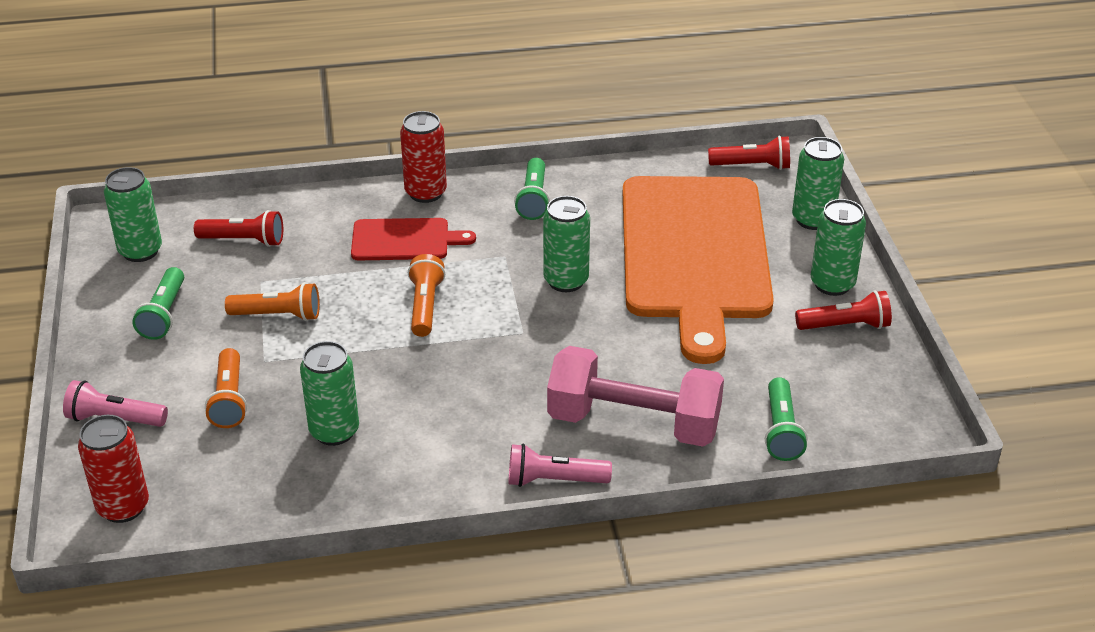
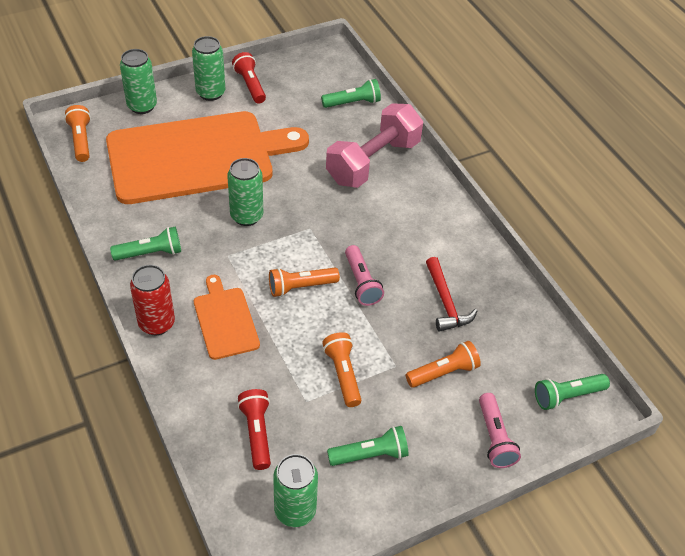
camera: 110 degrees left, 10 degrees up
red can [78,415,149,523] -> green flashlight [535,374,610,410]
green can [300,341,359,446] -> red hammer [426,257,477,332]
red cutting board [351,218,476,261] -> orange cutting board [194,275,260,360]
pink flashlight [508,444,612,487] -> pink flashlight moved to [345,245,384,306]
pink dumbbell [547,346,724,447] -> pink dumbbell turned 45 degrees clockwise [326,103,423,188]
red flashlight [708,136,790,170] -> orange flashlight [64,105,91,162]

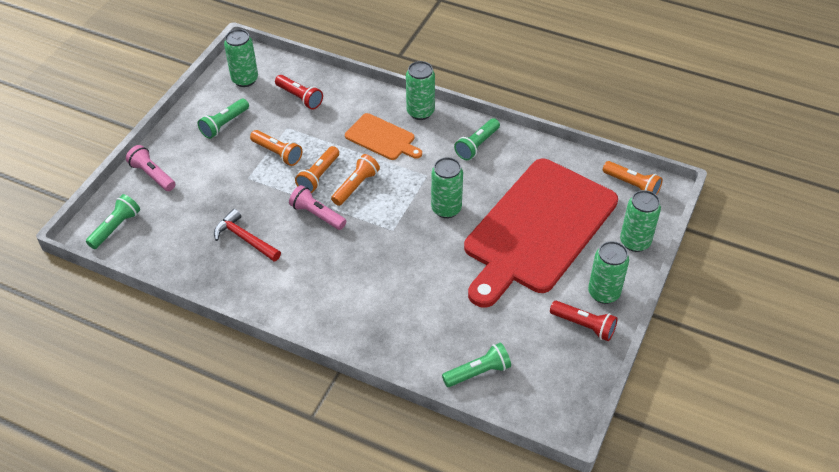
camera: 145 degrees right, 0 degrees up
orange cutting board [106,111,309,204] -> red cutting board [464,159,618,308]
red can [130,265,175,336] -> green can [406,61,435,120]
green flashlight [321,79,381,108] -> green flashlight turned 150 degrees counterclockwise [442,343,511,387]
pink dumbbell [326,103,423,188] -> none
orange flashlight [406,341,481,388] -> orange flashlight moved to [295,146,339,193]

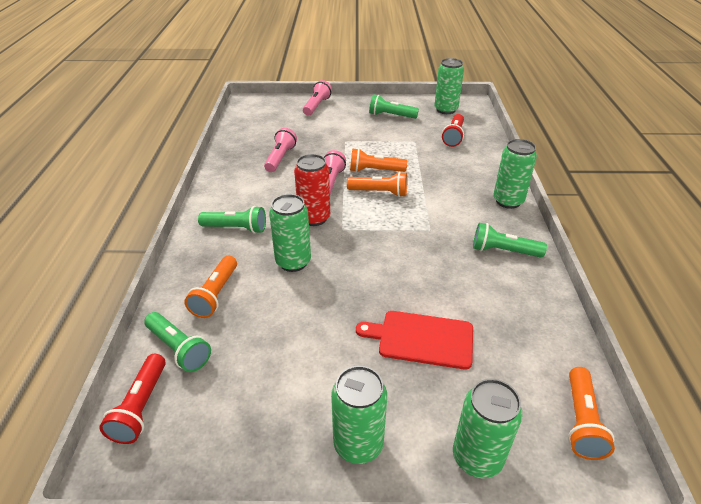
camera: 65 degrees right, 10 degrees down
green flashlight [86,194,140,249] -> green flashlight moved to [198,206,266,234]
red hammer [214,209,281,261] -> pink flashlight [264,128,297,172]
orange flashlight [250,130,302,166] -> orange flashlight moved to [184,256,237,318]
orange cutting board [345,113,422,160] -> none
green can [431,157,463,218] -> green can moved to [269,194,311,272]
red cutting board [464,159,618,308] -> red cutting board [356,311,473,370], size x0.44
red flashlight [550,301,618,341] -> red flashlight moved to [99,354,166,444]
none -> red can [294,154,330,226]

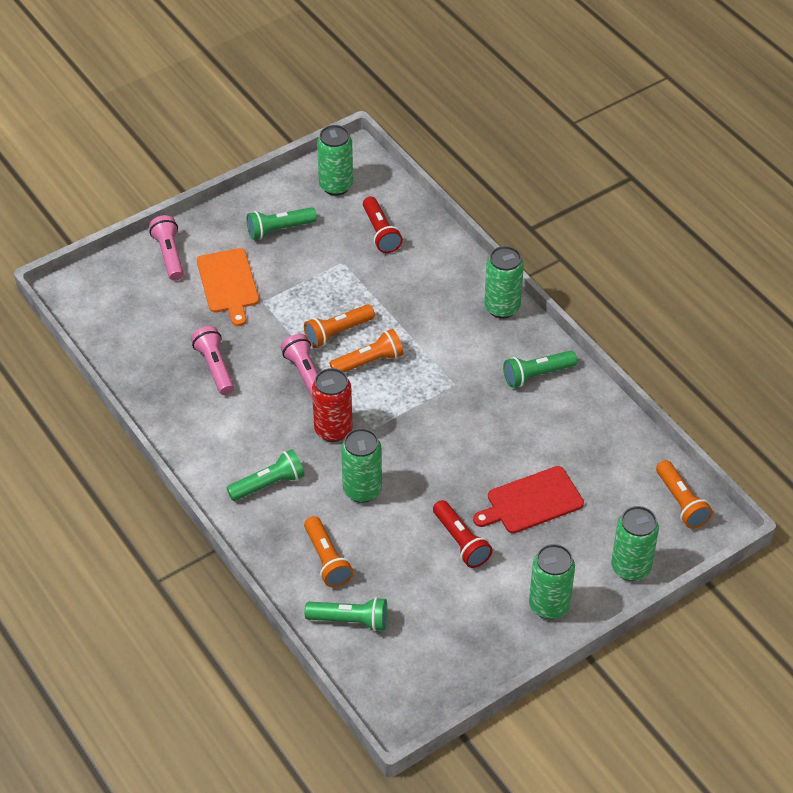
camera: 35 degrees left, 10 degrees up
red flashlight [99,354,166,444] -> red flashlight moved to [433,500,493,568]
none -> orange cutting board [197,248,259,326]

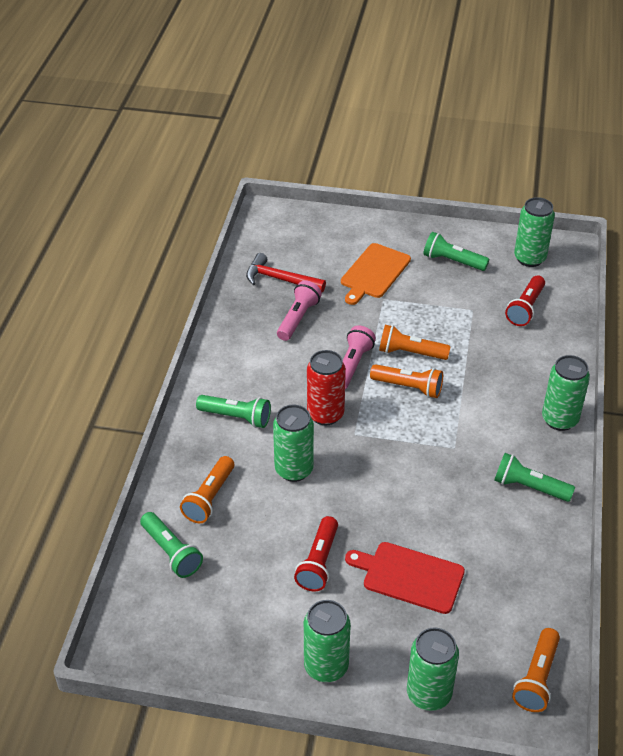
camera: 45 degrees right, 5 degrees down
pink flashlight [149,215,184,281] -> none
none -> red hammer [246,253,326,292]

